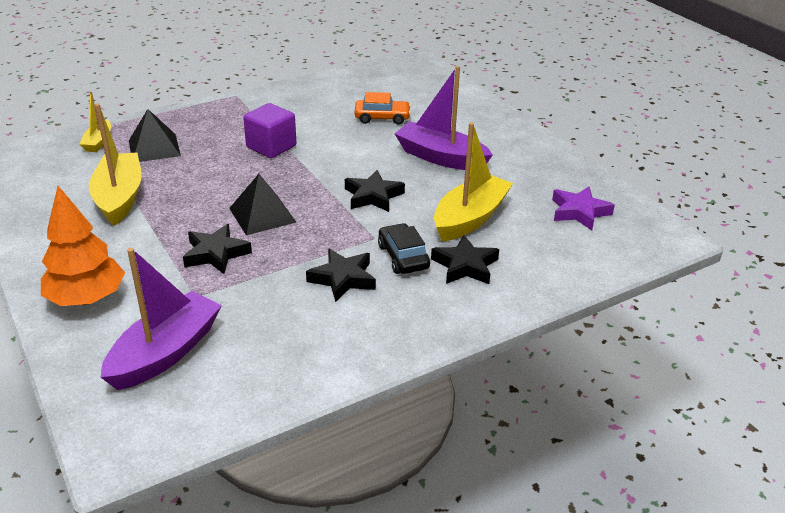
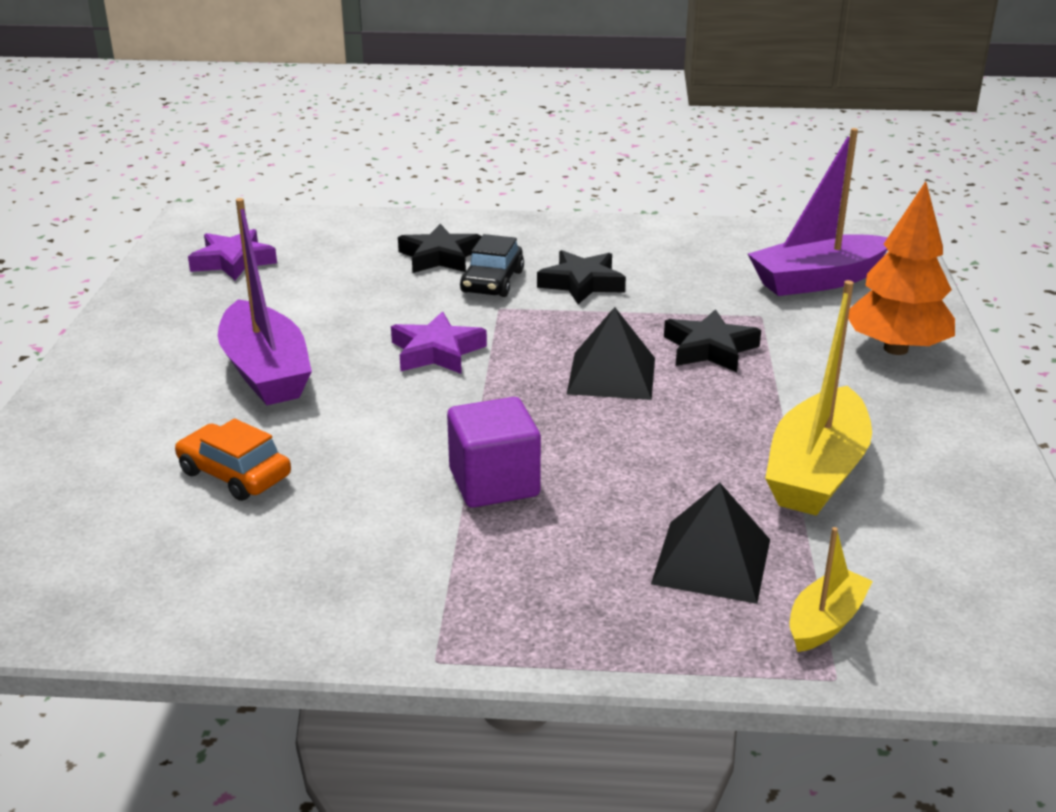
camera: 145 degrees left, 5 degrees down
black star [345,170,405,212] -> purple star [391,311,487,374]
yellow boat [434,122,513,242] -> none

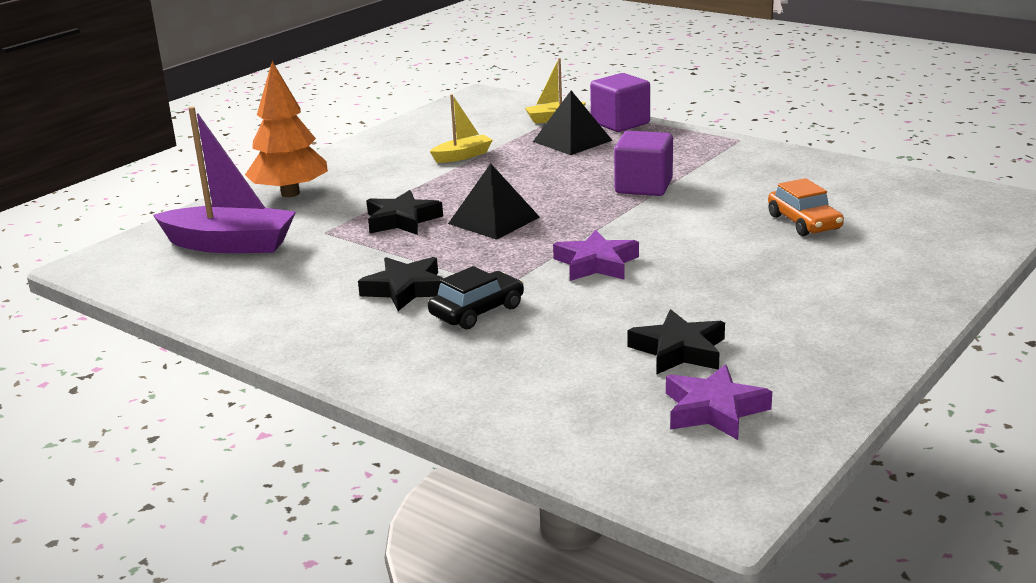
camera: 145 degrees left, 5 degrees down
purple boat [218,198,312,405] -> none
black star [398,224,482,273] -> black star moved to [627,309,725,375]
yellow boat [765,280,872,516] -> yellow boat [430,94,493,163], size x0.53
none -> purple cube [590,73,650,132]

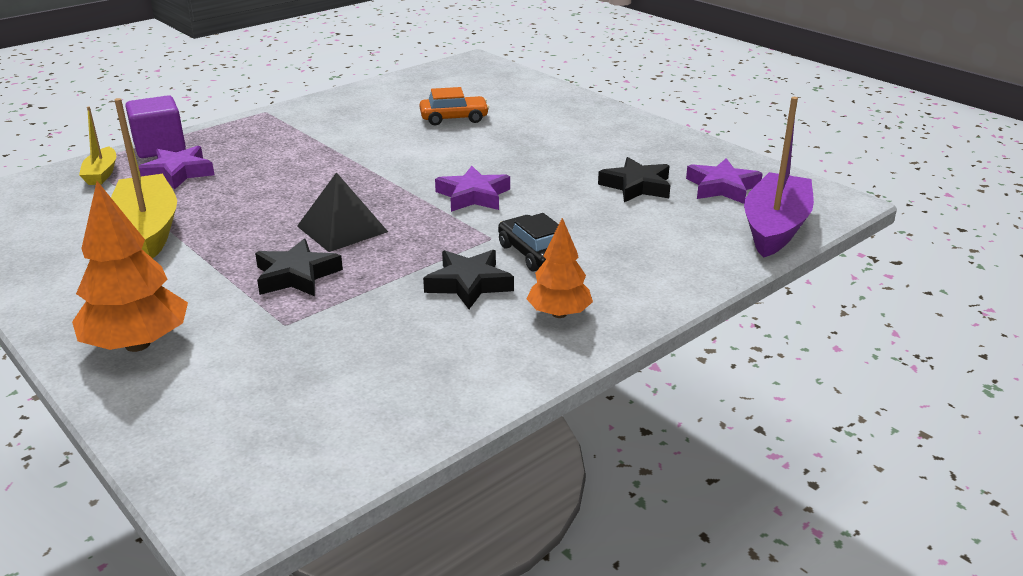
camera: 80 degrees left, 5 degrees up
purple boat [153,106,296,253] -> purple boat moved to [744,97,814,258]
yellow boat [430,94,493,163] -> yellow boat [111,98,177,258], size x1.88
black pyramid [533,91,613,155] -> purple star [138,146,214,190]
purple cube [614,131,673,196] -> none
none -> orange tree [526,218,593,318]

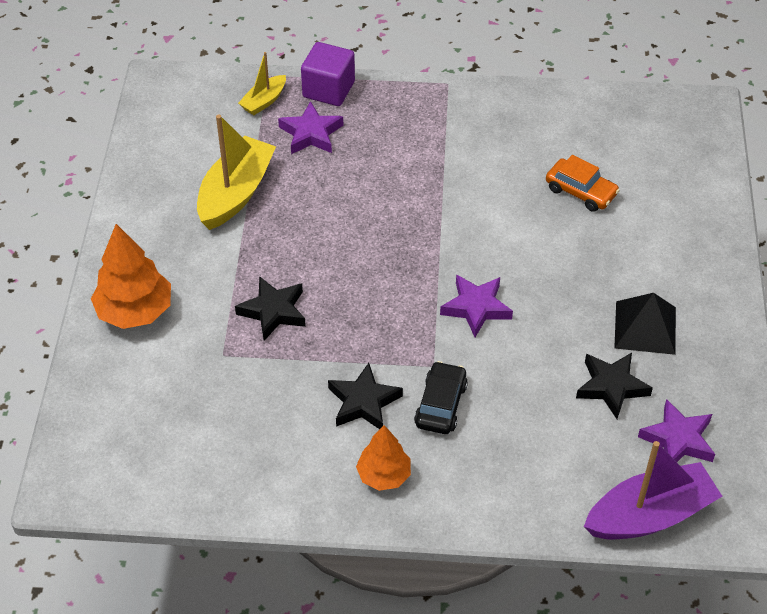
camera: 45 degrees right, 20 degrees up
black pyramid [297,172,388,252] -> black pyramid moved to [614,293,676,355]

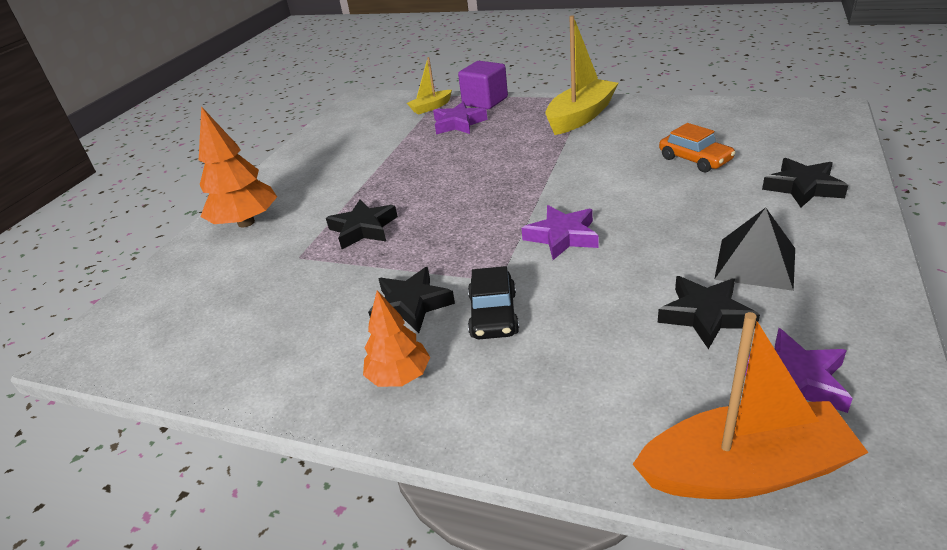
camera: 20 degrees right, 15 degrees down
yellow boat [197,115,276,230] -> yellow boat moved to [545,15,618,135]
black car [414,361,468,434] -> black car turned 150 degrees clockwise [468,266,519,339]
purple boat [584,441,722,539] -> orange boat [632,312,869,499]
none -> black star [762,158,848,207]

